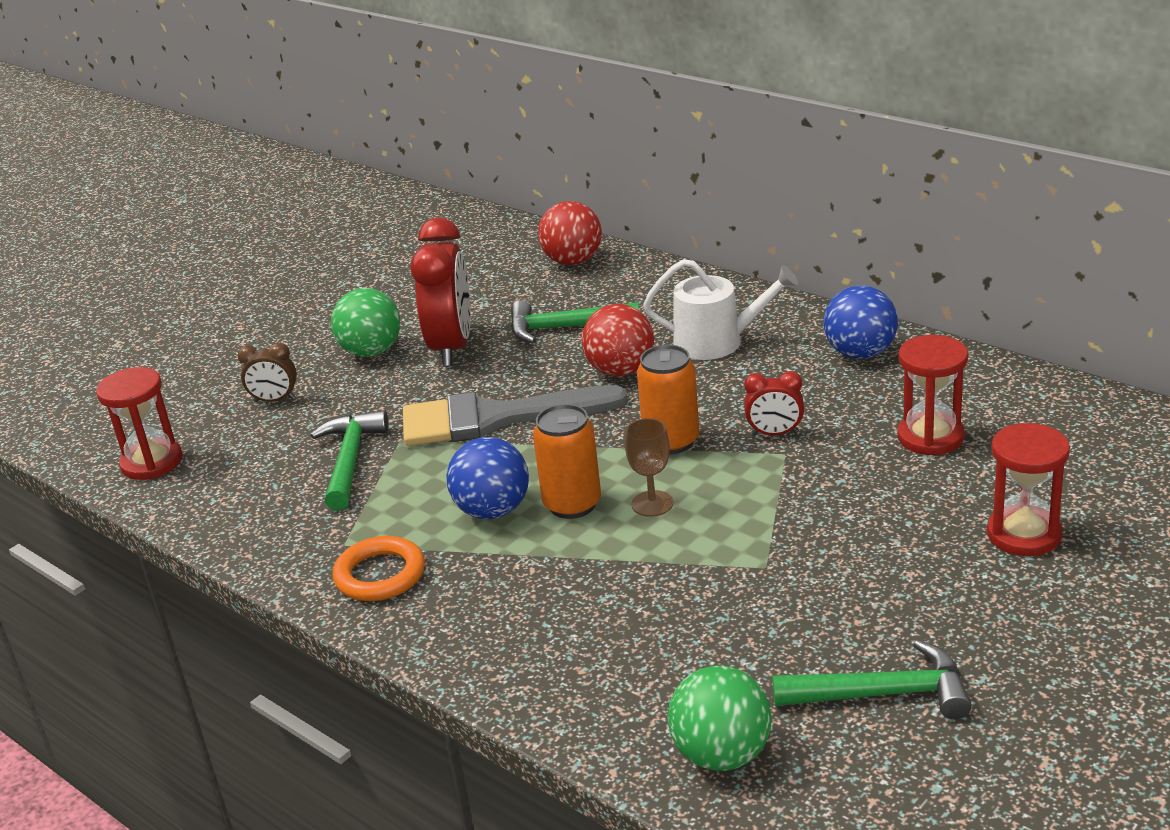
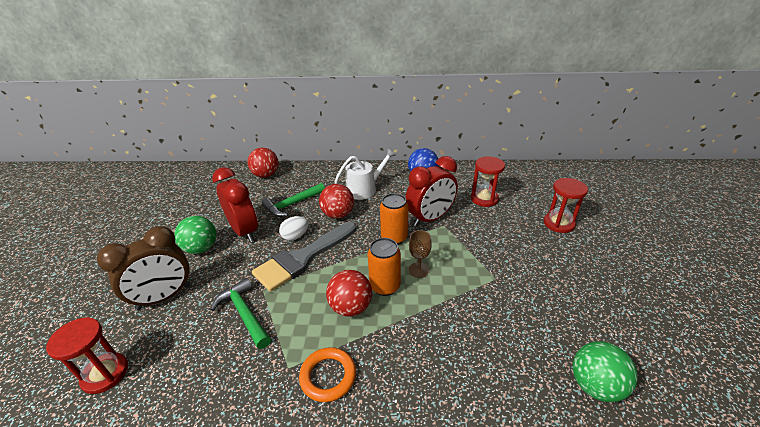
camera: 40 degrees left, 5 degrees up
brown clock [237,342,297,403] -> brown clock [97,226,191,310], size x2.04
blue ball [446,437,529,519] -> red ball [326,270,372,317]
red clock [744,371,804,436] -> red clock [406,156,458,227], size x2.04
green hammer [772,640,972,719] -> none
none -> white egg [279,216,308,241]

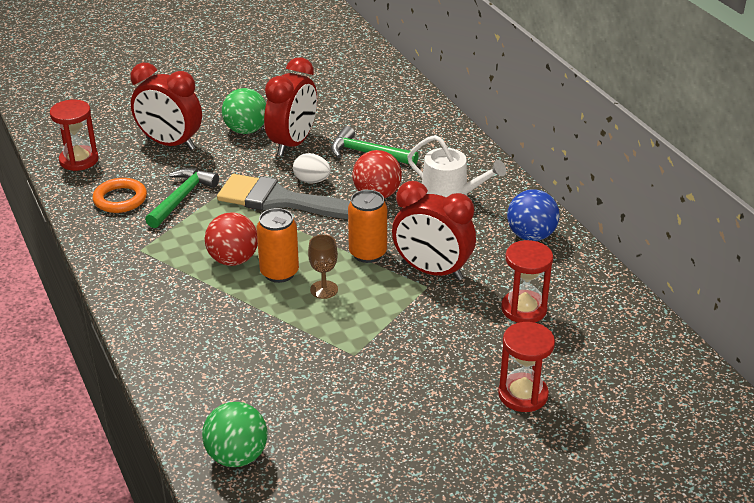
camera: 60 degrees right, 0 degrees up
brown clock [97,226,191,310] -> red clock [130,63,202,150]
red ball [247,148,279,178] -> none
orange ring [299,347,356,402] -> orange ring moved to [93,178,147,213]

